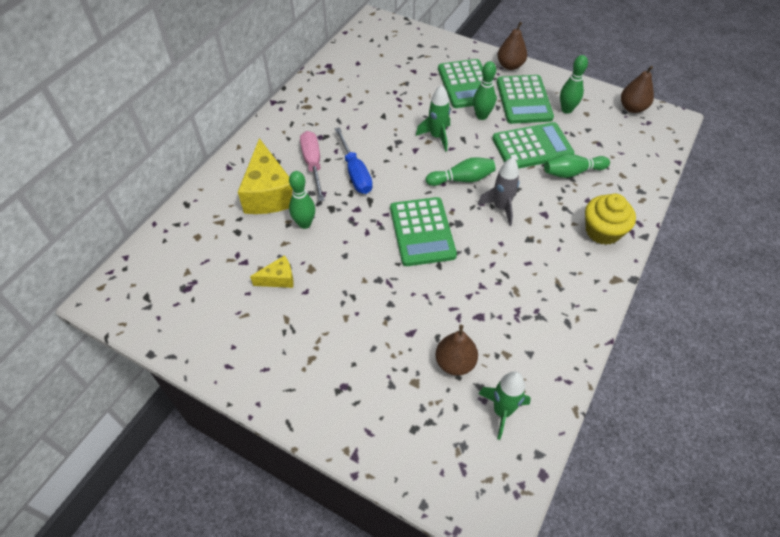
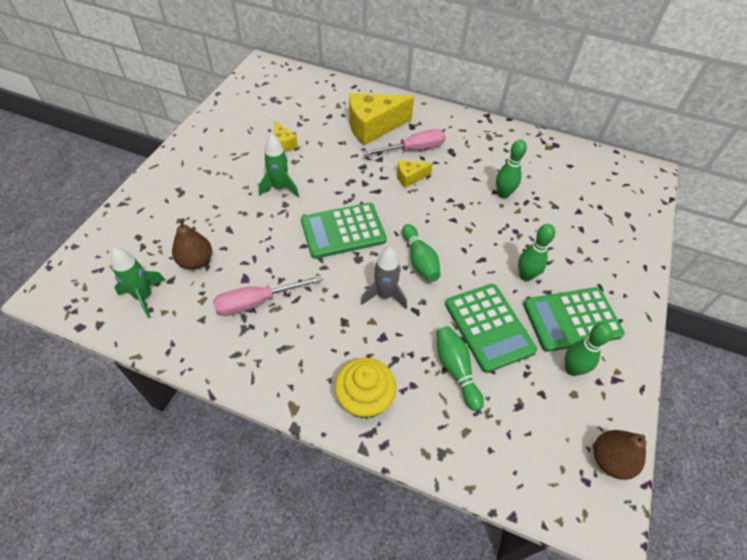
camera: 80 degrees right, 0 degrees up
green bowling pin [289,171,315,229] -> green bowling pin moved to [496,139,527,199]
blue screwdriver [335,127,373,194] -> yellow cheese [397,160,433,188]
green rocket [416,84,451,152] -> green rocket moved to [259,134,299,197]
green calculator [438,59,497,108] -> none
brown pear [498,22,527,70] -> none
none -> pink screwdriver [213,275,323,316]

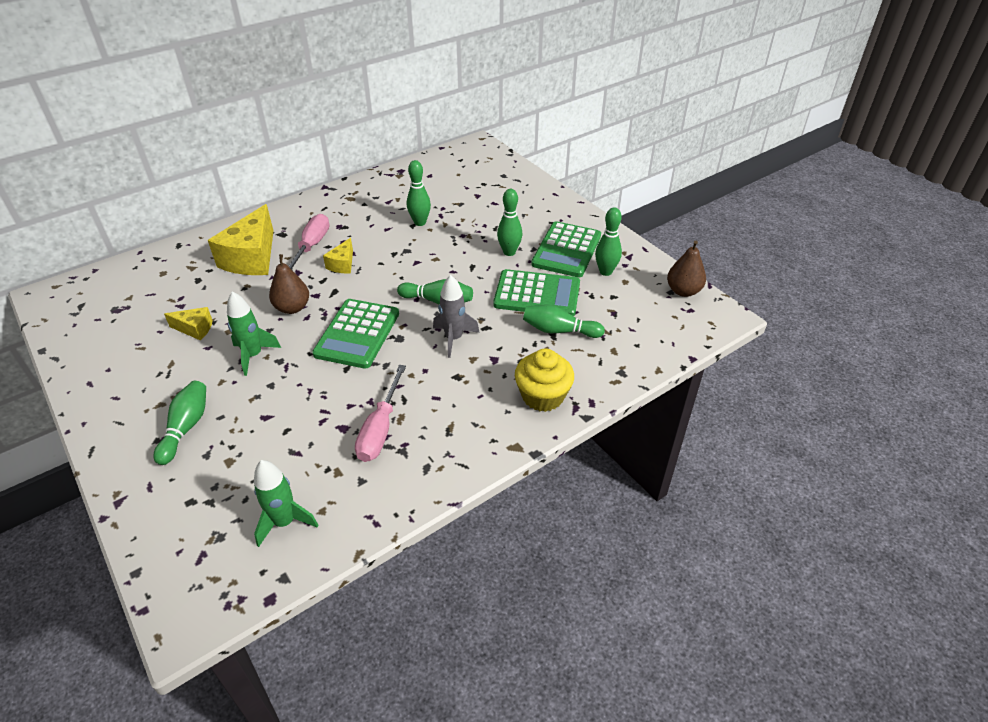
camera: 55 degrees left, 10 degrees down
brown pear [172,218,212,270] -> brown pear moved to [269,254,309,314]
none -> green bowling pin [153,381,206,465]

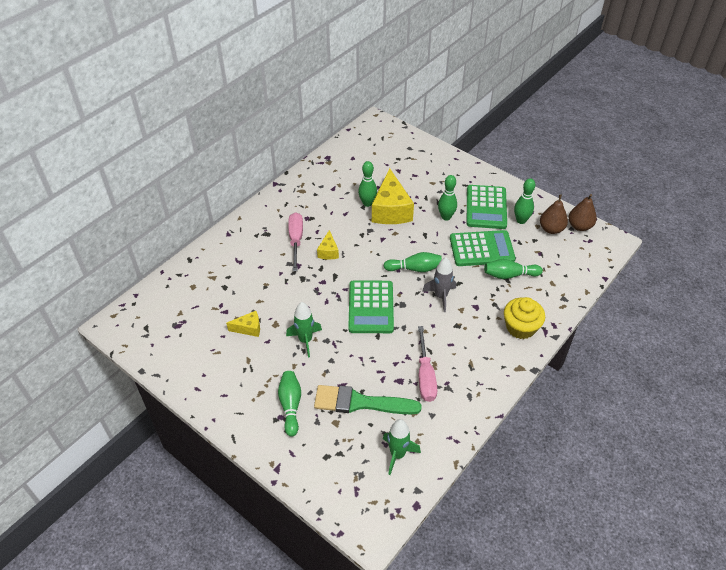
camera: 15 degrees left, 5 degrees up
yellow cheese [208,204,274,275] -> yellow cheese moved to [372,168,414,224]
brown pear [269,254,309,314] -> brown pear moved to [540,194,568,234]
none -> green brush [314,385,422,415]

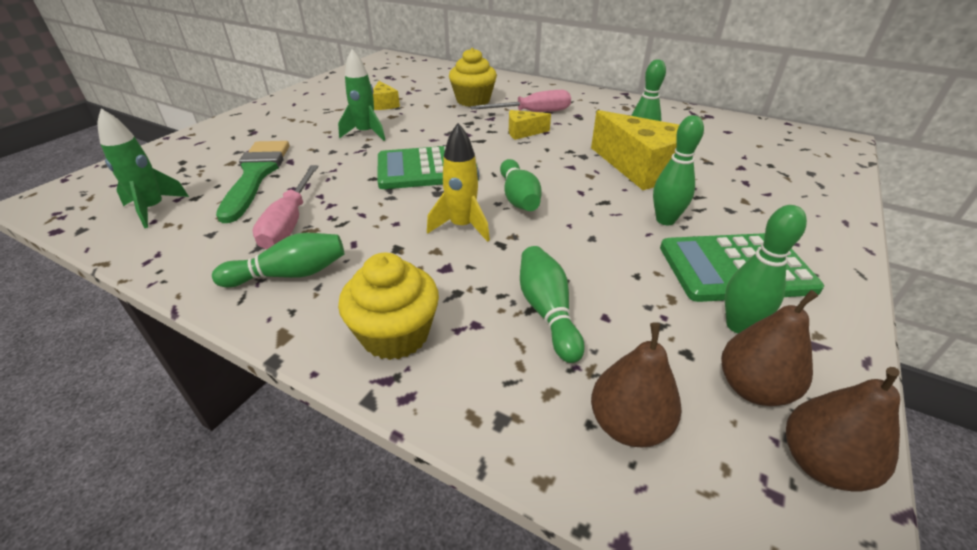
camera: 80 degrees right, 10 degrees down
green bowling pin [278,371,301,437] -> green bowling pin moved to [212,233,344,287]
yellow cheese [372,168,414,224] -> yellow cheese turned 120 degrees counterclockwise [591,110,679,190]
pink screwdriver [418,326,437,402] -> pink screwdriver turned 75 degrees counterclockwise [252,165,319,249]
grey rocket [422,257,456,312] -> yellow rocket [427,123,490,242]
green calculator [450,230,516,266] -> none
none -> yellow cupcake [449,48,497,107]
none -> brown pear [591,322,682,447]

